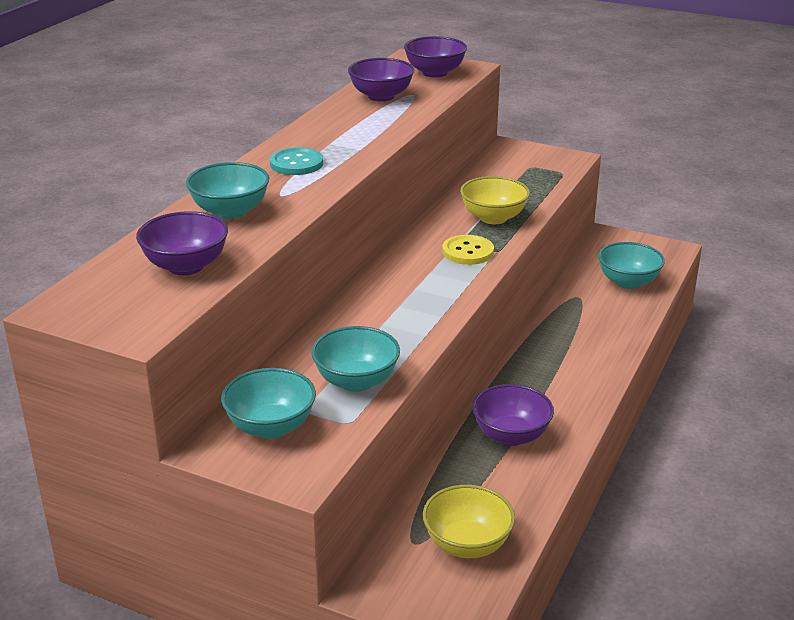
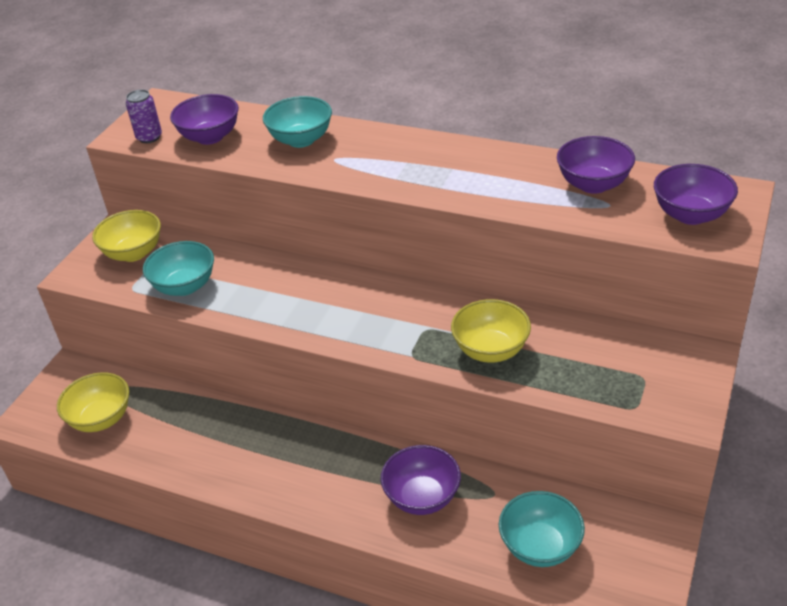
camera: 90 degrees right, 10 degrees up
turquoise bowl [221,368,316,439] -> yellow bowl [92,210,161,262]
turquoise button [270,147,323,175] -> none
yellow button [442,235,494,265] -> none
purple bowl [472,384,554,446] -> purple bowl moved to [381,445,461,515]
none -> purple can [126,89,162,143]

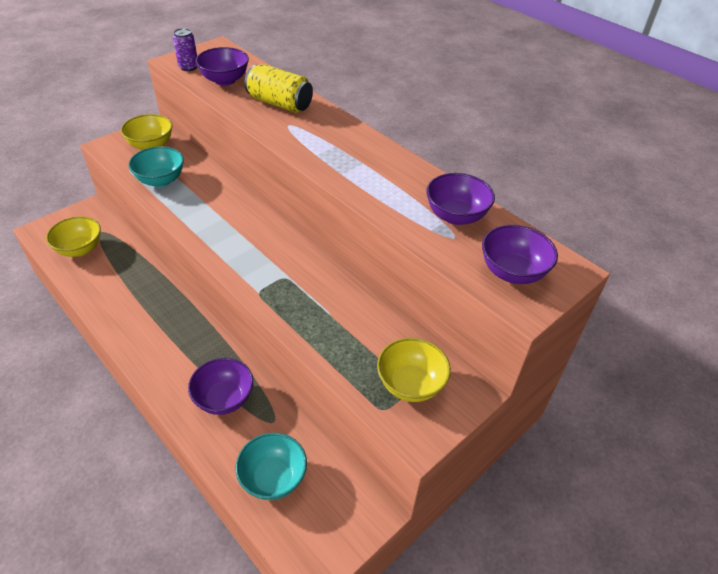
camera: 20 degrees right, 5 degrees up
turquoise bowl [263,96,332,148] -> yellow can [244,64,313,113]
yellow bowl [451,299,531,363] -> yellow bowl moved to [377,338,451,402]

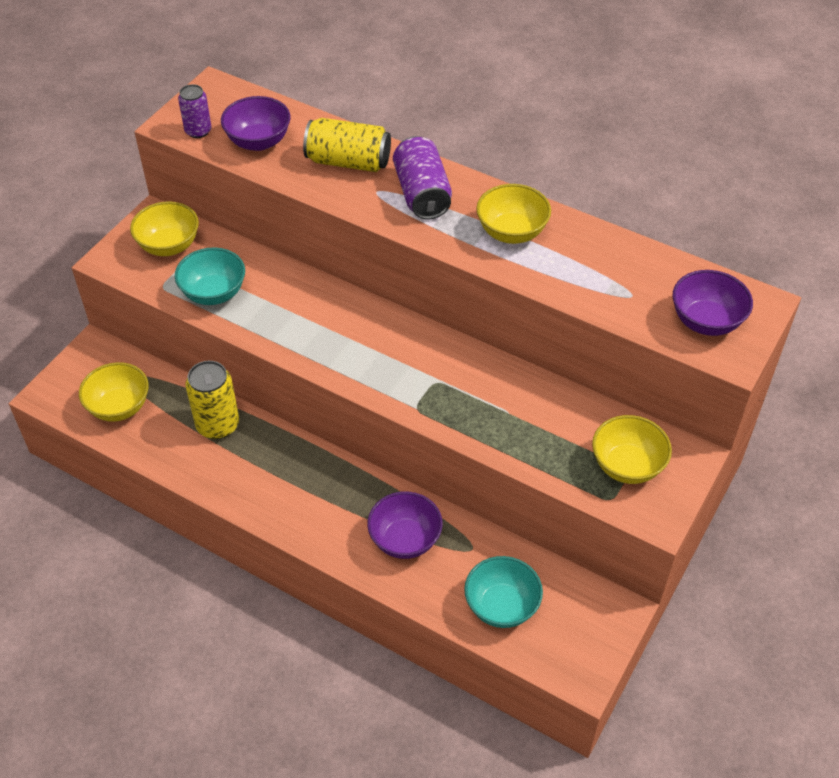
camera: 15 degrees left, 5 degrees up
purple bowl [426,173,495,225] -> none
none -> yellow can [185,361,239,439]
none -> purple can [393,136,452,219]
none -> yellow bowl [476,184,551,244]

